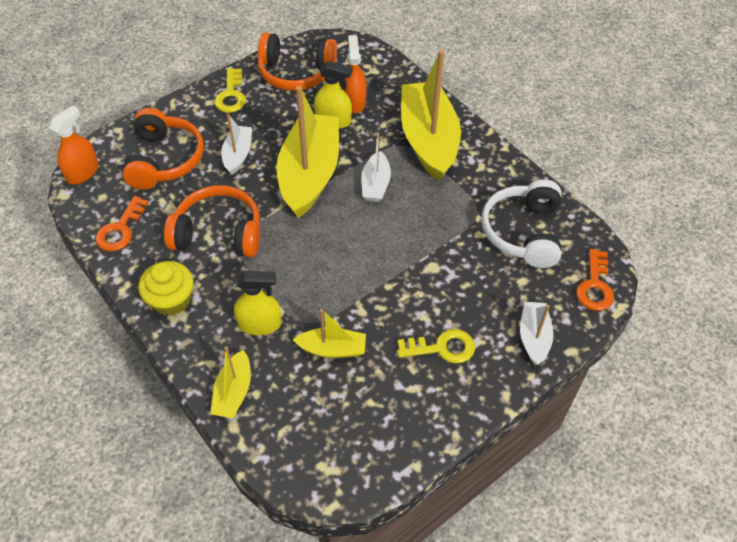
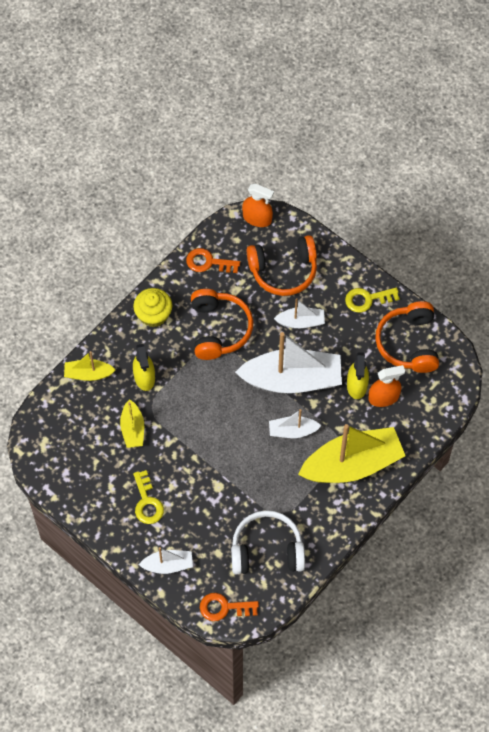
camera: 80 degrees right, 10 degrees up
yellow boat [276,86,339,218] -> white boat [235,332,342,393]

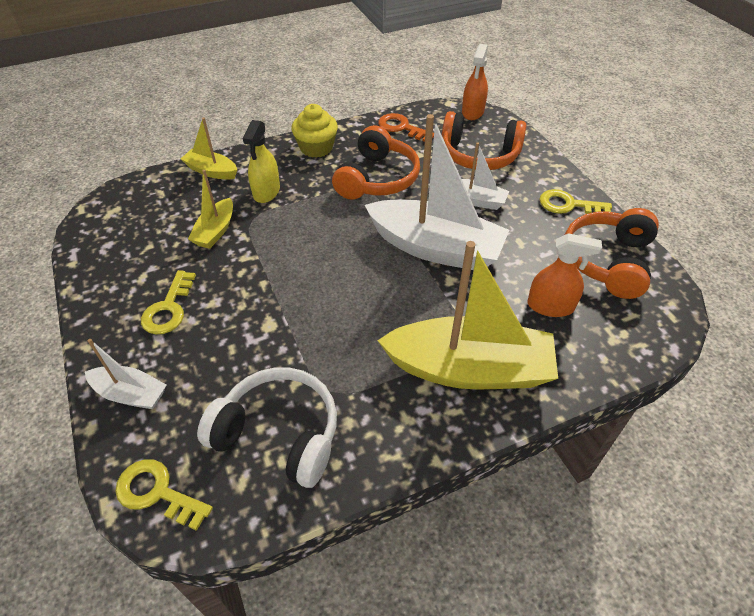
camera: 25 degrees right, 15 degrees down
orange key [200,593,259,621] -> yellow key [115,459,213,531]
orange spray bottle [242,184,274,227] -> orange spray bottle turned 60 degrees clockwise [462,44,488,120]
white boat [269,409,322,438] -> none
yellow spray bottle [347,352,369,399] -> none

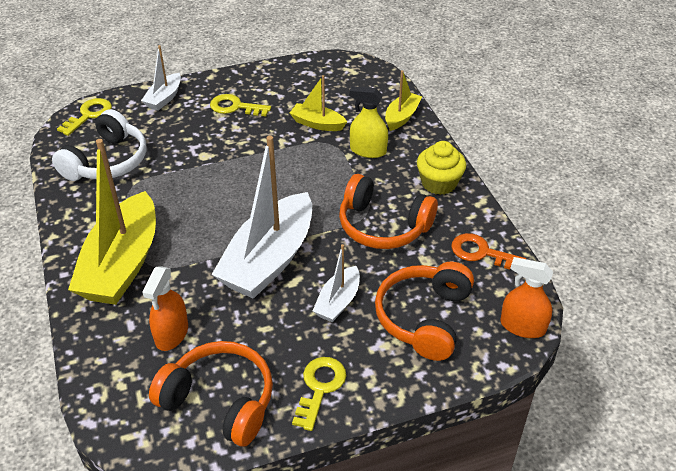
camera: 95 degrees right, 5 degrees down
orange key [378,113,434,142] -> orange key turned 105 degrees counterclockwise [451,233,526,270]

